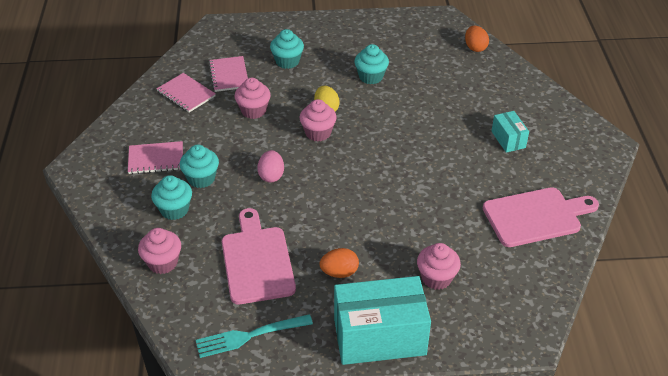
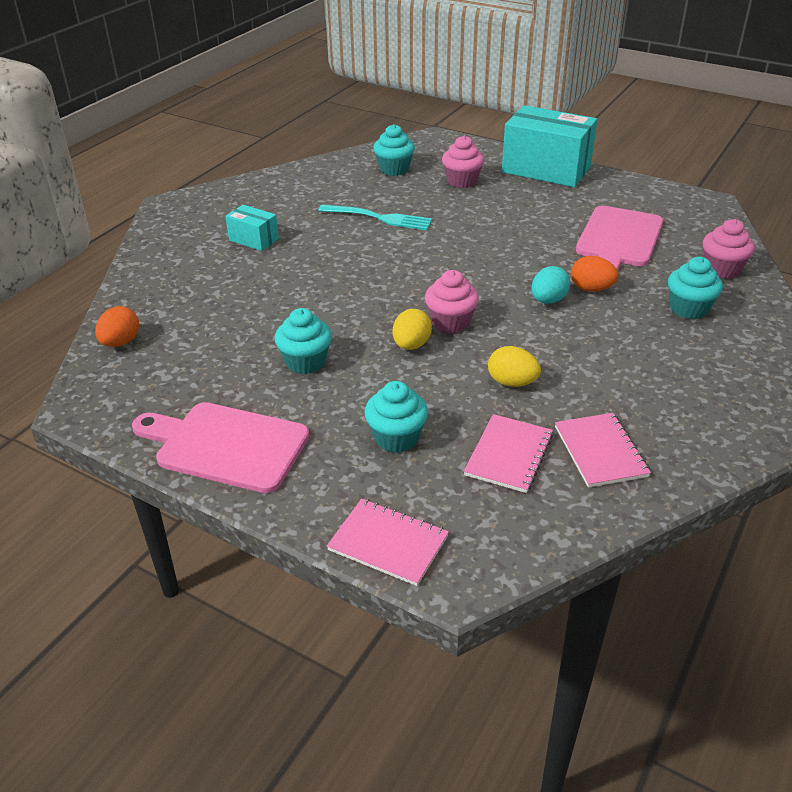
camera: 145 degrees left, 5 degrees down
pink notebook [128,141,183,174] -> pink notebook moved to [327,499,449,586]
turquoise cupcake [180,145,219,188] -> turquoise cupcake moved to [373,124,415,176]
turquoise fork [196,314,313,358] -> turquoise fork moved to [318,204,432,230]
pink cupcake [234,78,271,119] -> yellow egg [488,346,541,387]
pink egg [257,150,284,183] -> turquoise egg [531,266,570,304]
orange egg [320,248,359,278] -> orange egg moved to [571,256,618,291]
pink cutting board [483,187,599,247] -> pink cutting board moved to [132,402,309,493]
turquoise box [492,111,529,153] -> turquoise box turned 75 degrees counterclockwise [225,205,279,251]

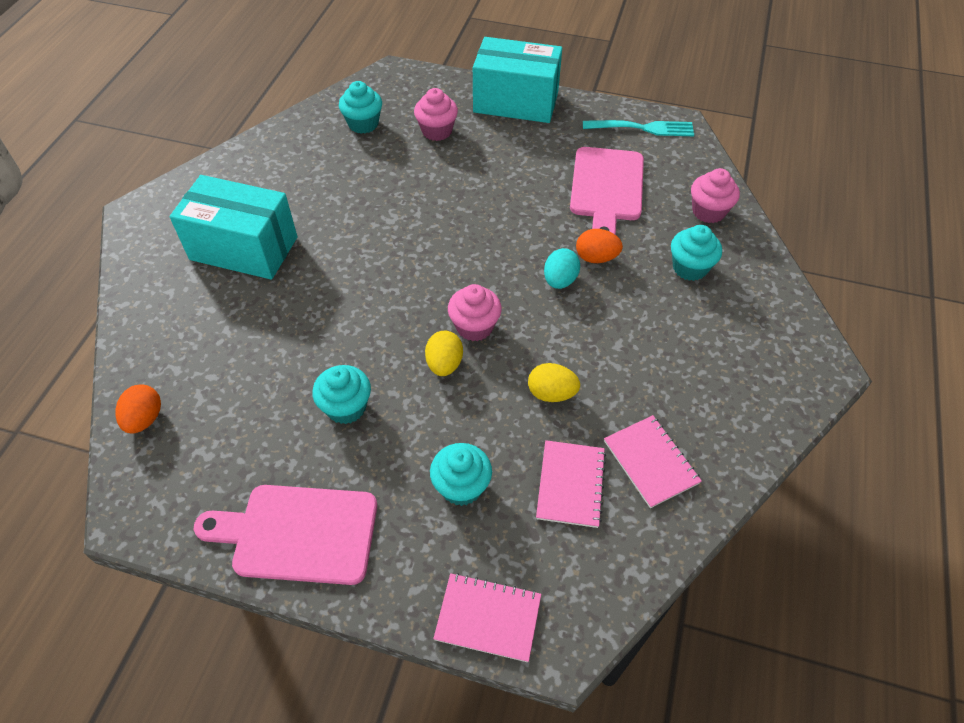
camera: 15 degrees left, 15 degrees up
turquoise box [225,205,279,251] -> turquoise box [169,175,298,280], size x2.06
turquoise fork [318,204,432,230] -> turquoise fork moved to [583,120,694,136]

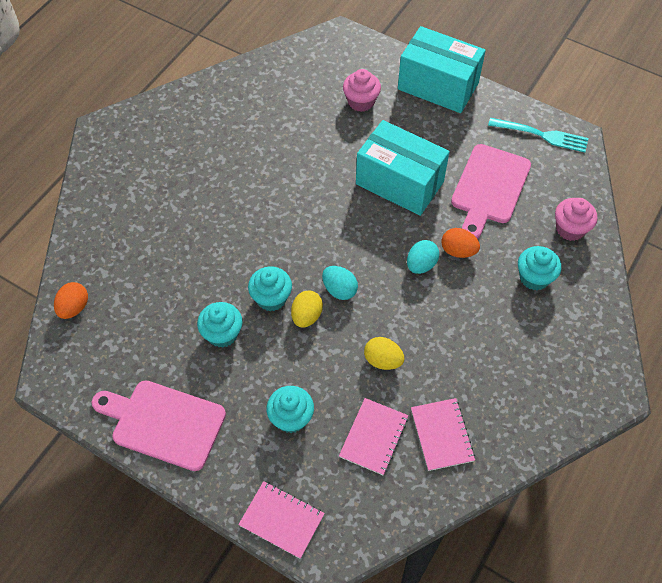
camera: 15 degrees right, 5 degrees up
turquoise box [169,175,298,280] -> turquoise box moved to [356,120,450,216]
turquoise cupcake [339,81,382,134] -> turquoise cupcake moved to [248,267,292,311]
pink cupcake [448,284,502,341] -> turquoise egg [322,266,358,300]

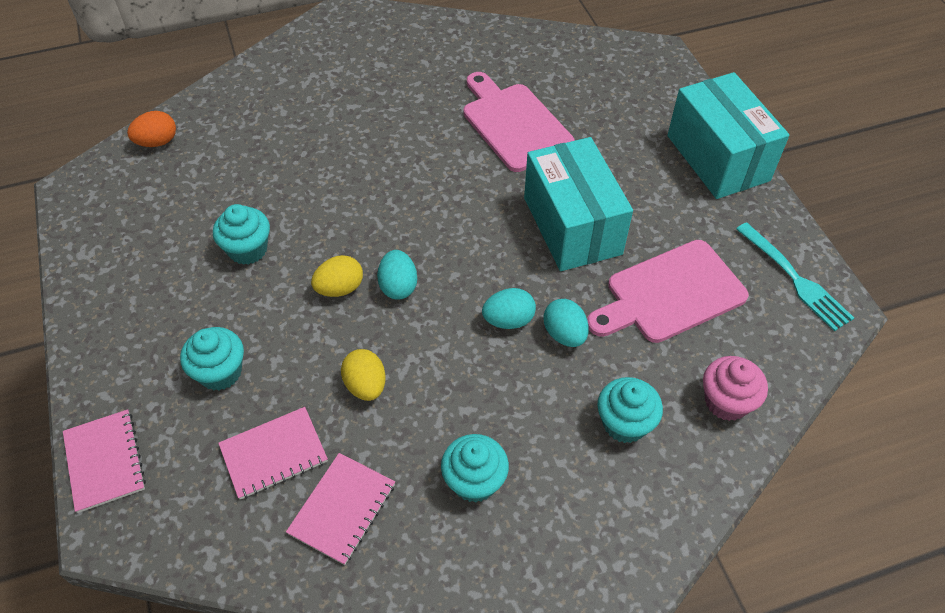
camera: 40 degrees right, 5 degrees down
pink cutting board [92,380,226,471] -> pink cutting board moved to [463,72,575,172]
turquoise cupcake [248,267,292,311] -> turquoise cupcake moved to [441,434,509,503]
pink cupcake [343,69,381,112] -> none
orange egg [441,228,480,258] -> turquoise egg [544,299,589,347]

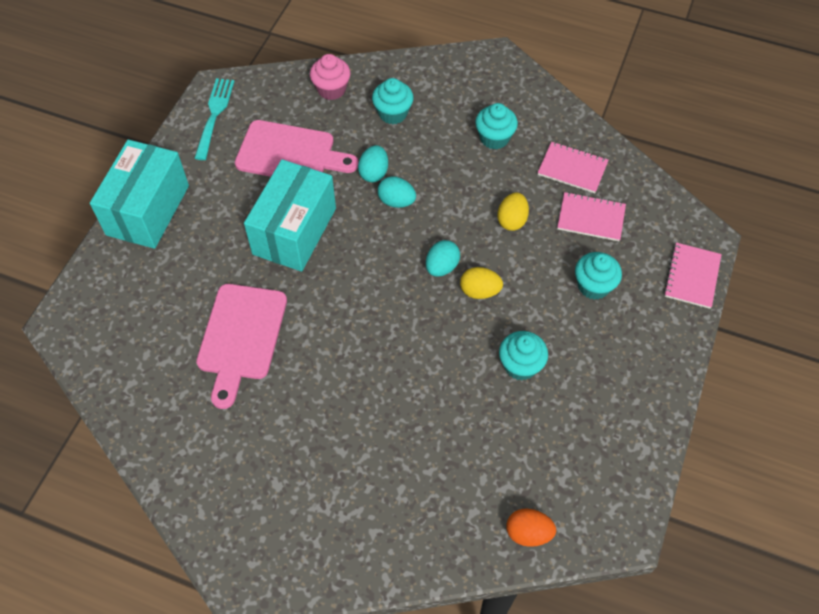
camera: 140 degrees left, 5 degrees up
pink notebook [286,453,395,565] -> pink notebook turned 45 degrees clockwise [538,142,609,193]

